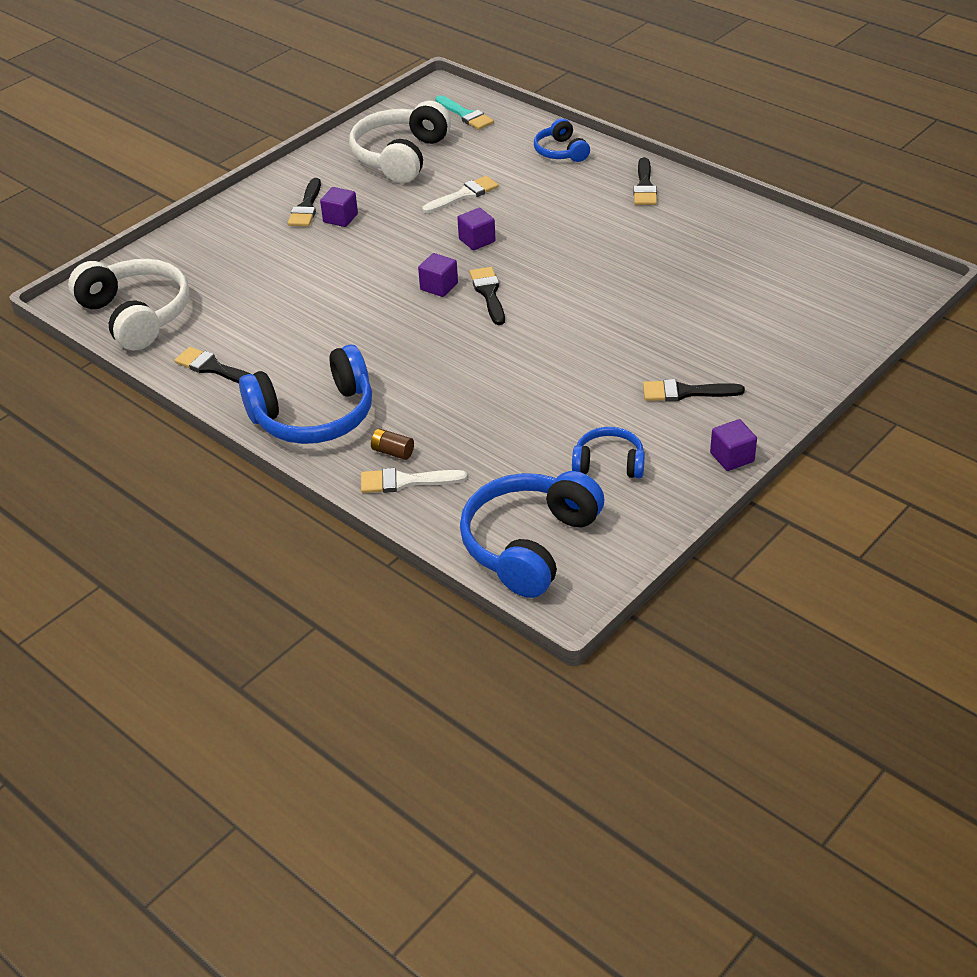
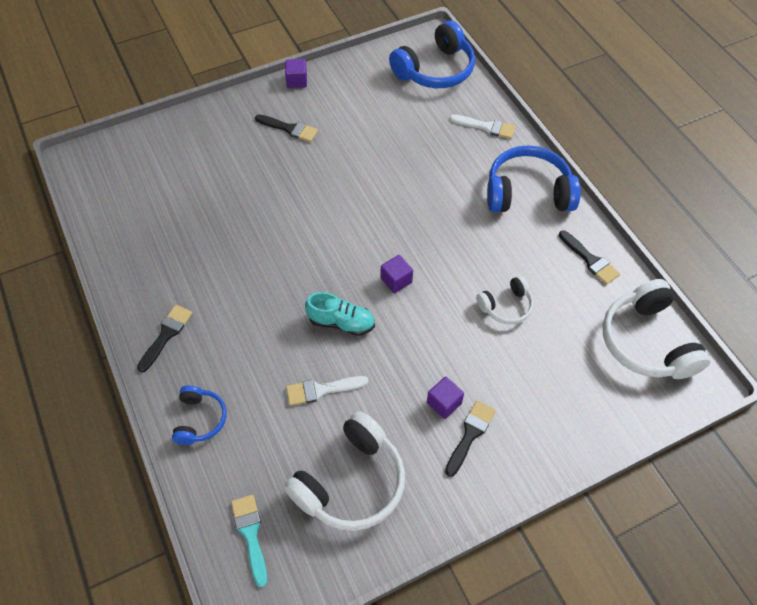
camera: 160 degrees left, 15 degrees up
brown battery [371,429,414,460] -> none
purple cube [457,208,496,250] -> turquoise shoe [305,292,375,336]
black brush [470,267,505,325] -> none
blue headphones [572,427,645,479] -> none
none -> white headphones [476,276,534,325]

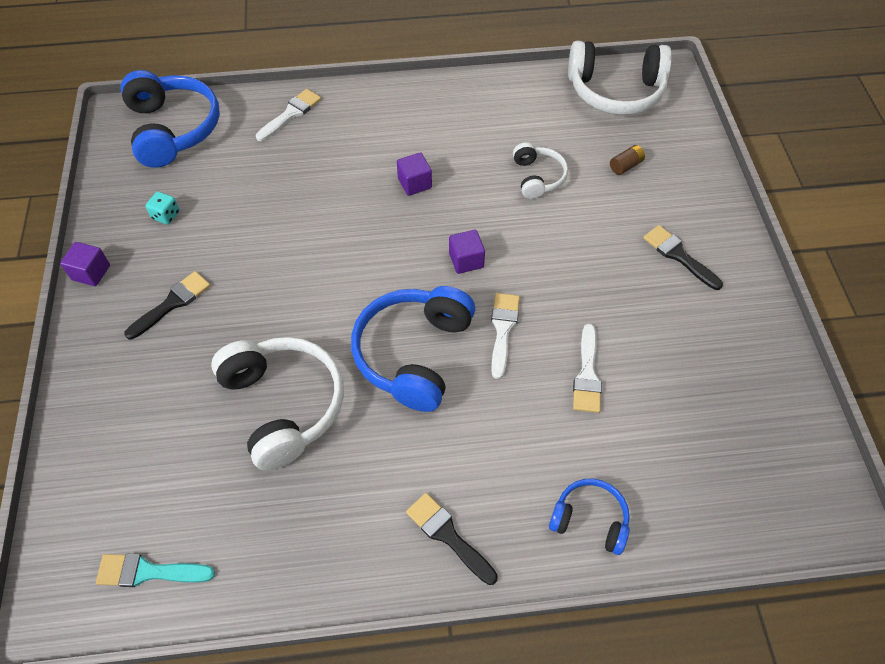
camera: 70 degrees left, 0 degrees up
turquoise brush [231,495,267,587] -> turquoise brush moved to [96,554,215,587]
white headphones [284,411,405,531] -> white headphones moved to [211,337,344,471]
turquoise shoe [305,292,375,336] -> white brush [491,293,520,379]
purple cube [427,377,464,419] -> purple cube moved to [397,152,432,196]
blue headphones [487,145,581,212] -> blue headphones moved to [351,286,475,412]
black brush [559,230,620,285] -> none
none -> turquoise dice [146,192,180,225]
none -> brown battery [610,145,645,175]

